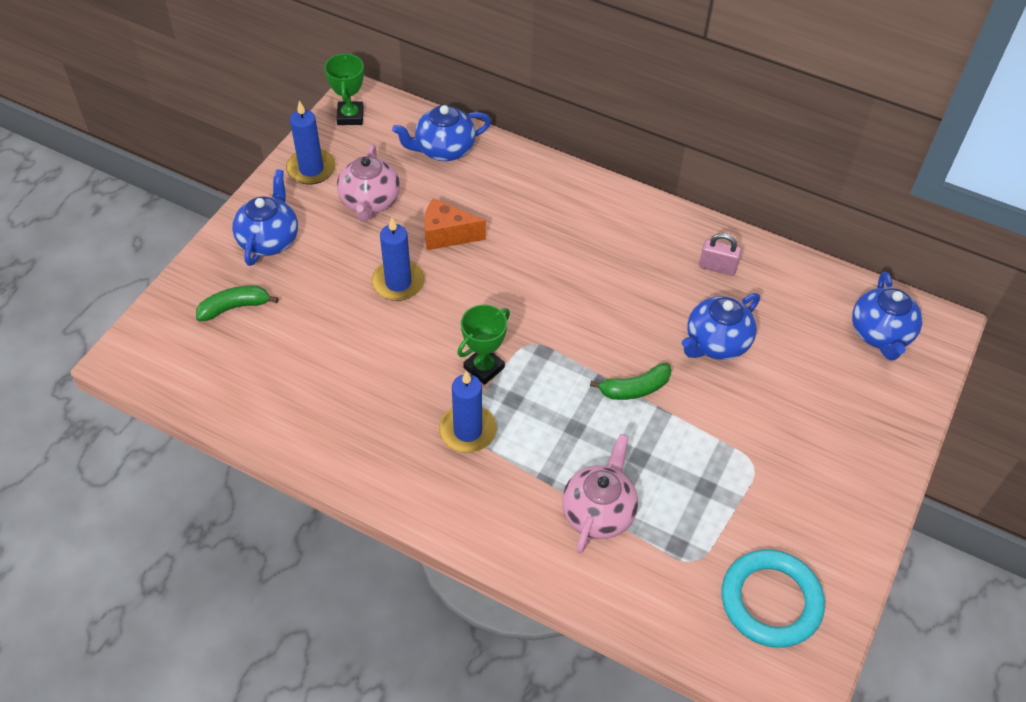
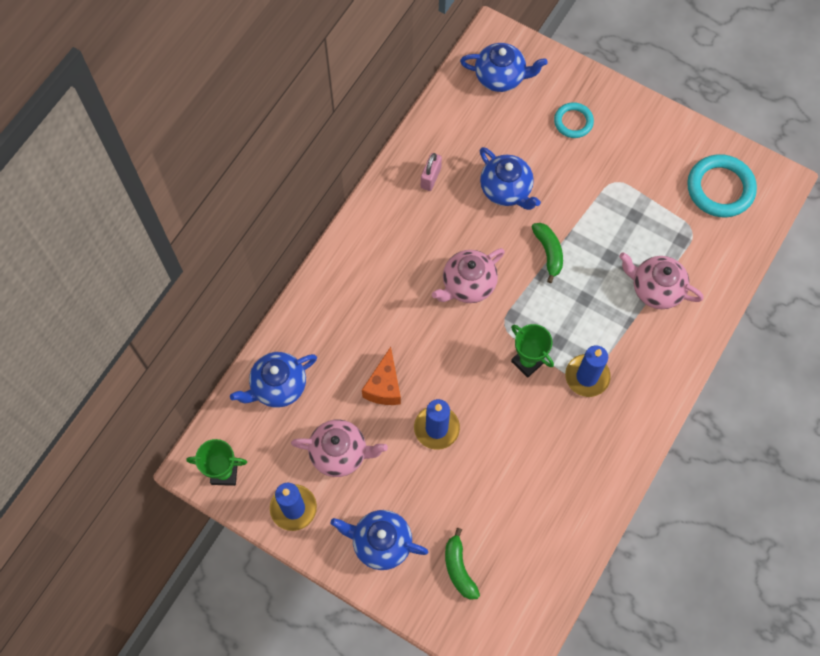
camera: 85 degrees left, 15 degrees up
blue teapot [392,105,491,161] -> blue teapot turned 75 degrees clockwise [230,352,317,408]
none -> pink teapot [432,248,505,303]
none -> turquoise ring [554,102,594,138]

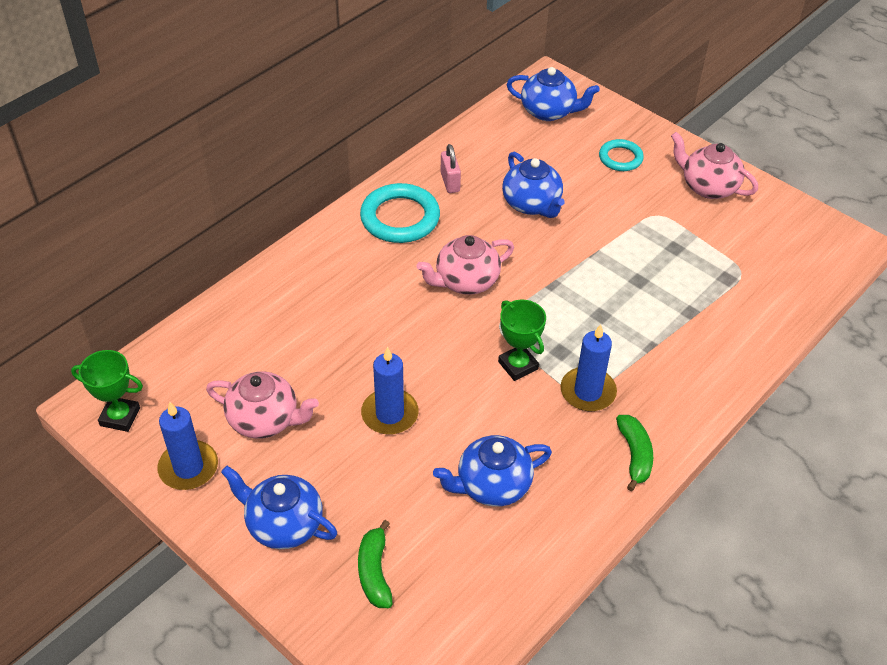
camera: 10 degrees right, 20 degrees down
blue teapot [230,352,317,408] -> blue teapot moved to [433,435,552,507]
orange cheese [362,347,401,405] -> none
pink padlock [421,153,442,191] -> pink padlock turned 45 degrees counterclockwise [441,144,461,193]
green banana [532,223,563,283] -> green banana moved to [616,415,653,491]
pink teapot [619,252,704,309] -> pink teapot moved to [671,132,758,199]
turquoise ring [687,154,757,217] -> turquoise ring moved to [360,183,440,243]

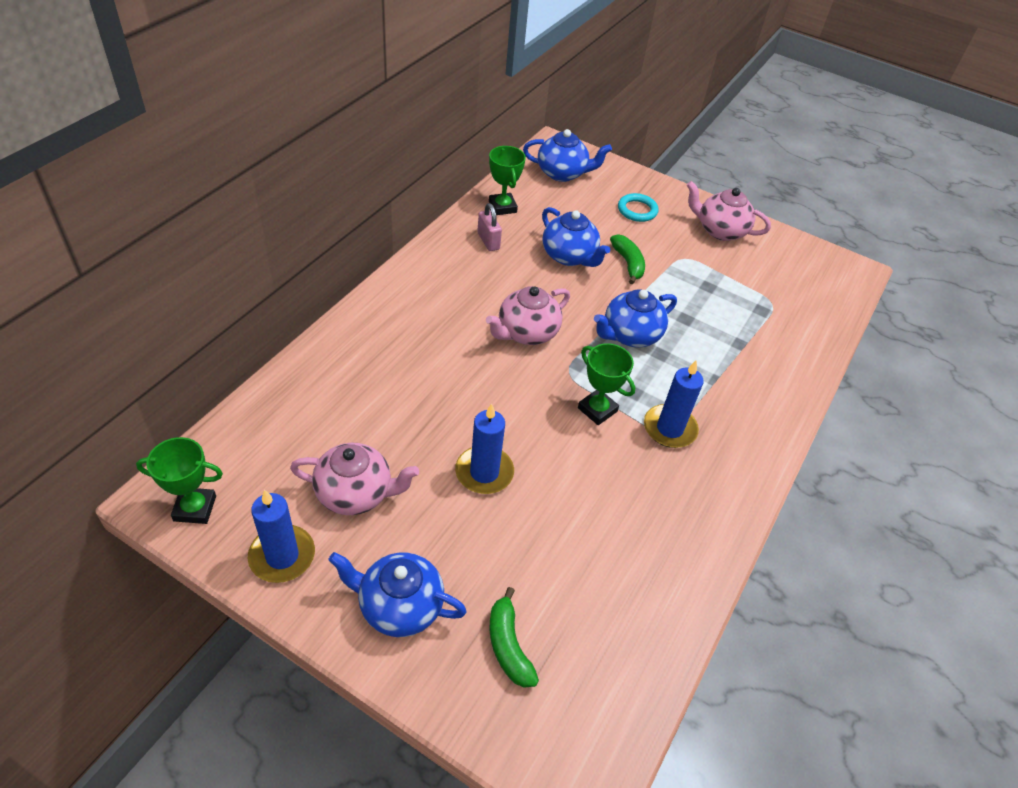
camera: 15 degrees left, 0 degrees up
turquoise ring [360,183,440,243] -> none
blue teapot [433,435,552,507] -> blue teapot moved to [594,289,677,347]
green banana [616,415,653,491] -> green banana moved to [610,234,645,284]
none -> green trophy [489,146,526,215]

